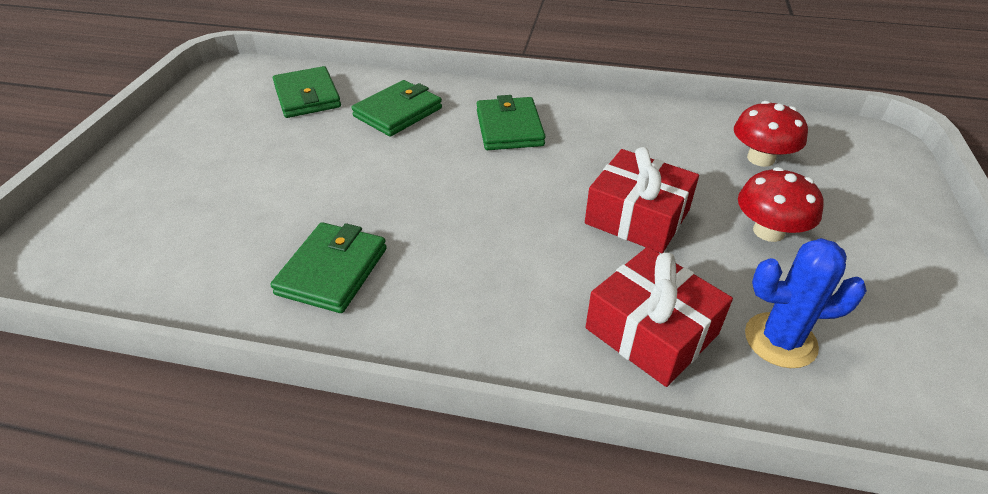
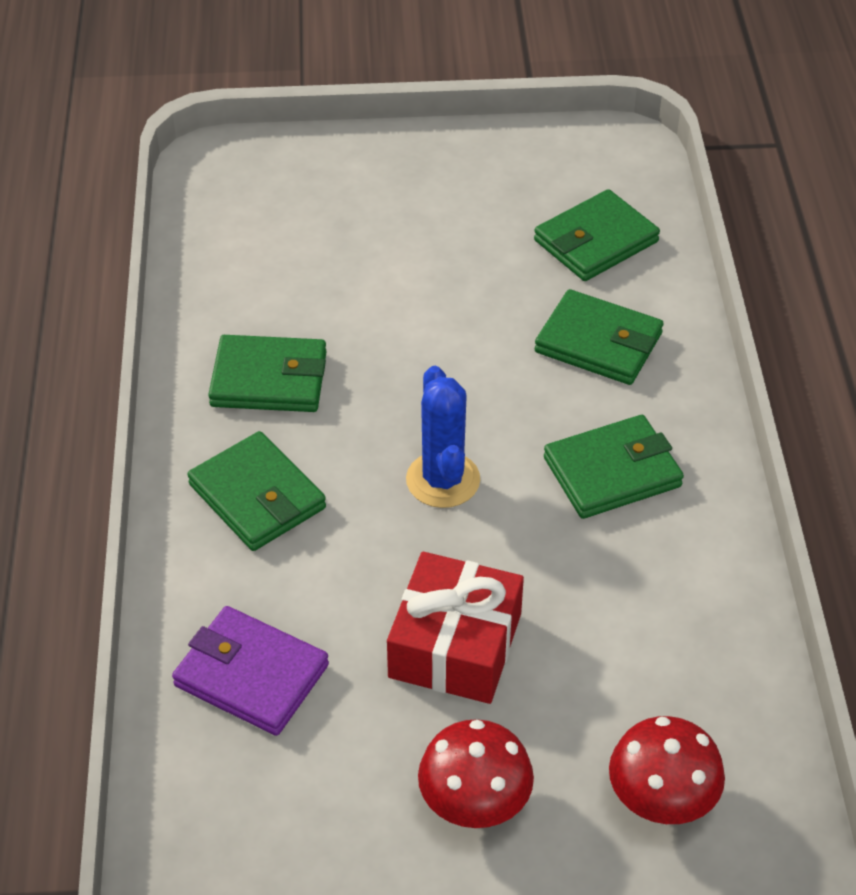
camera: 75 degrees right, 5 degrees up
red gift [586,247,733,387] -> purple wallet [172,606,329,736]
blue cactus [745,238,867,368] -> blue cactus moved to [406,366,480,508]
none -> green wallet [187,431,326,551]

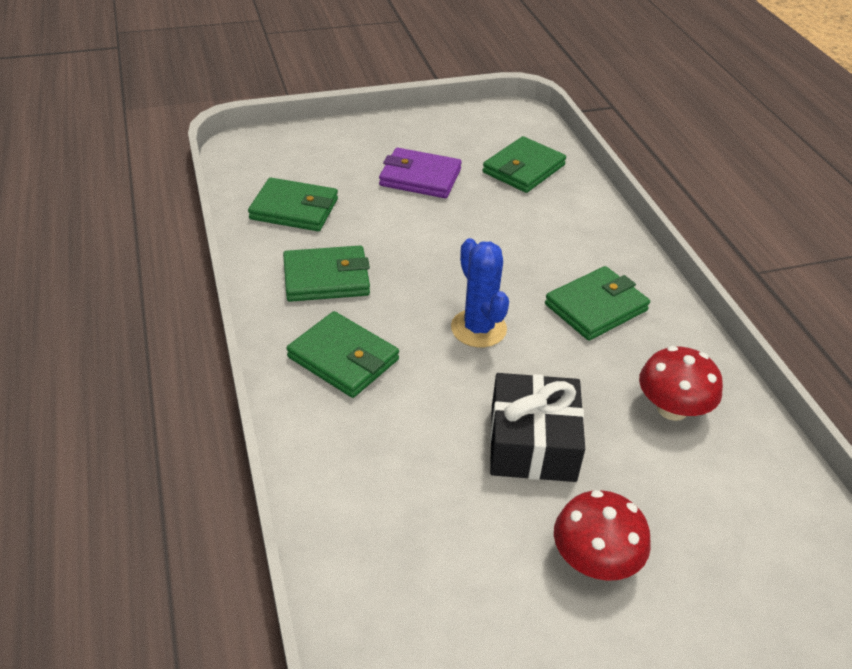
camera: 15 degrees left, 5 degrees down
purple wallet [172,606,329,736] -> purple wallet moved to [379,148,462,198]
red gift [387,552,524,704] -> black gift [490,373,585,482]
green wallet [535,289,664,385] -> green wallet moved to [248,177,338,231]
red mushroom [609,716,725,824] -> red mushroom moved to [639,346,723,421]

